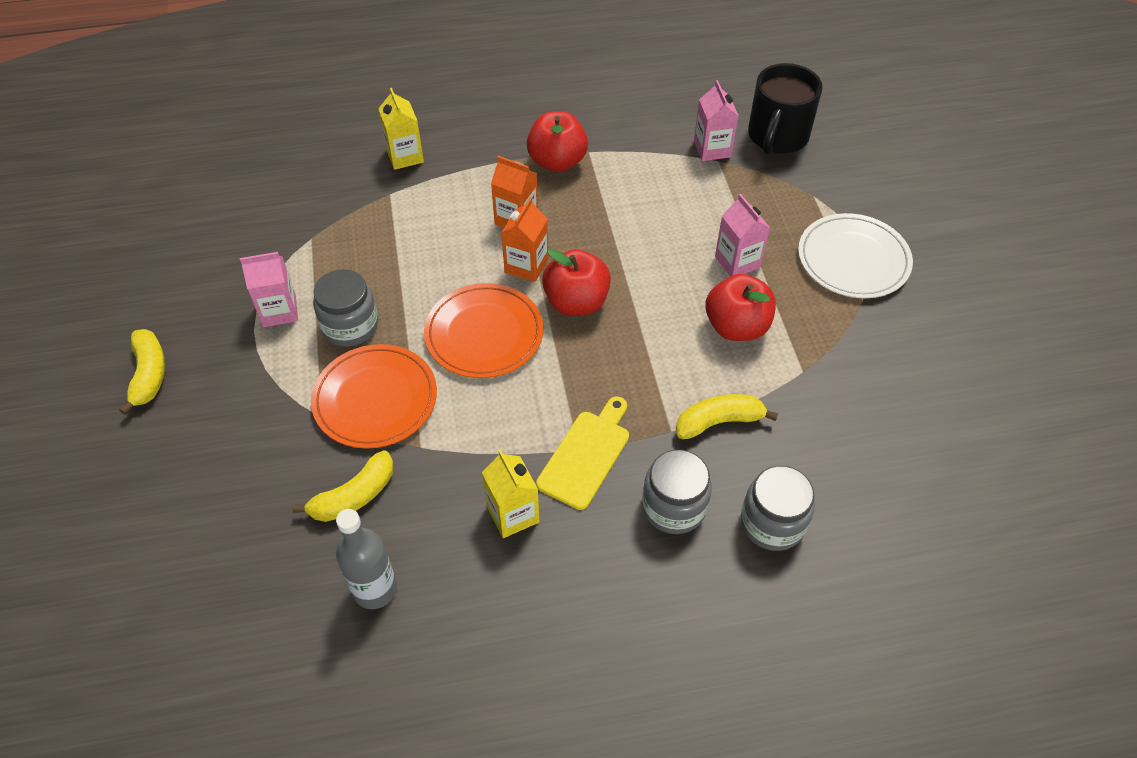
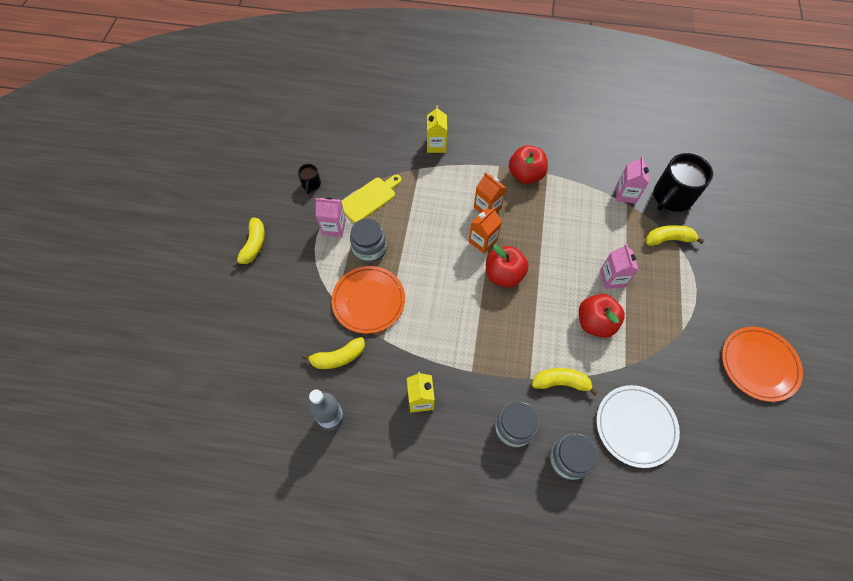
camera: 20 degrees right, 10 degrees up
orange plate [424,283,543,378] -> orange plate moved to [722,327,803,402]
yellow cutting board [536,396,629,510] -> yellow cutting board moved to [342,175,402,223]
white plate [798,213,913,298] -> white plate moved to [596,385,680,468]
none -> black mug [298,164,321,194]
none -> yellow banana [646,225,705,246]

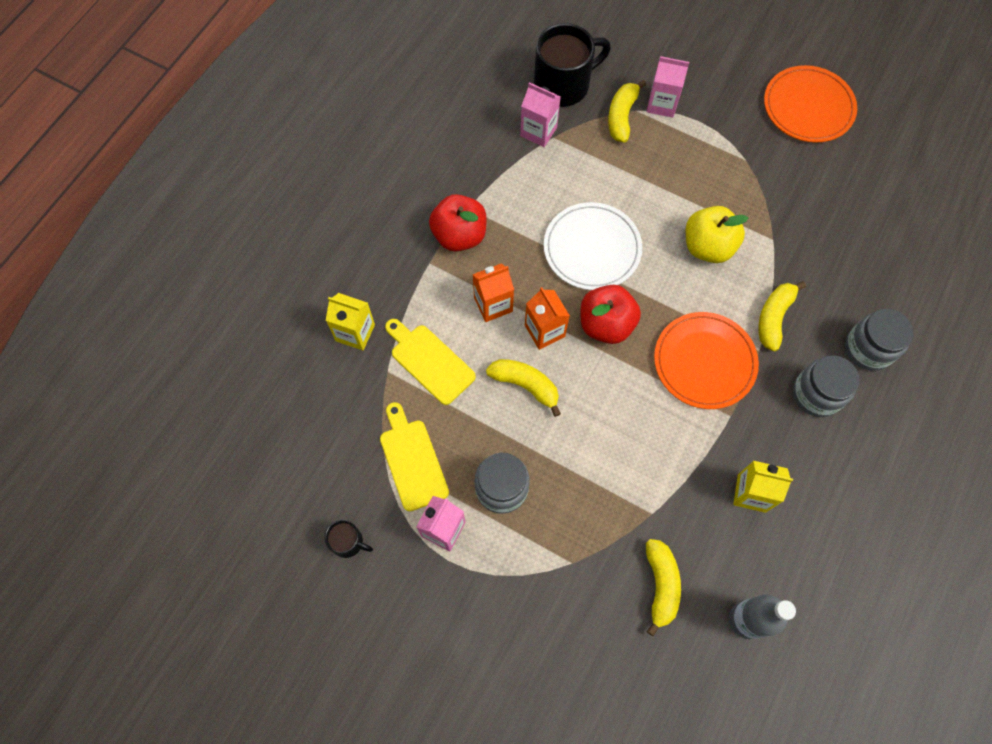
camera: 70 degrees left, 5 degrees up
yellow banana [232,217,265,267] -> yellow banana moved to [486,359,561,417]
orange plate [331,266,405,334] -> orange plate moved to [654,312,759,409]
red apple [579,294,625,338] -> yellow apple [686,206,748,263]
white plate [596,385,680,468] -> white plate moved to [544,202,642,290]
pink carton [600,244,638,289] -> pink carton moved to [646,56,689,118]
black mug [654,153,713,212] -> black mug turned 90 degrees counterclockwise [534,23,611,107]
none -> yellow cutting board [385,319,476,405]

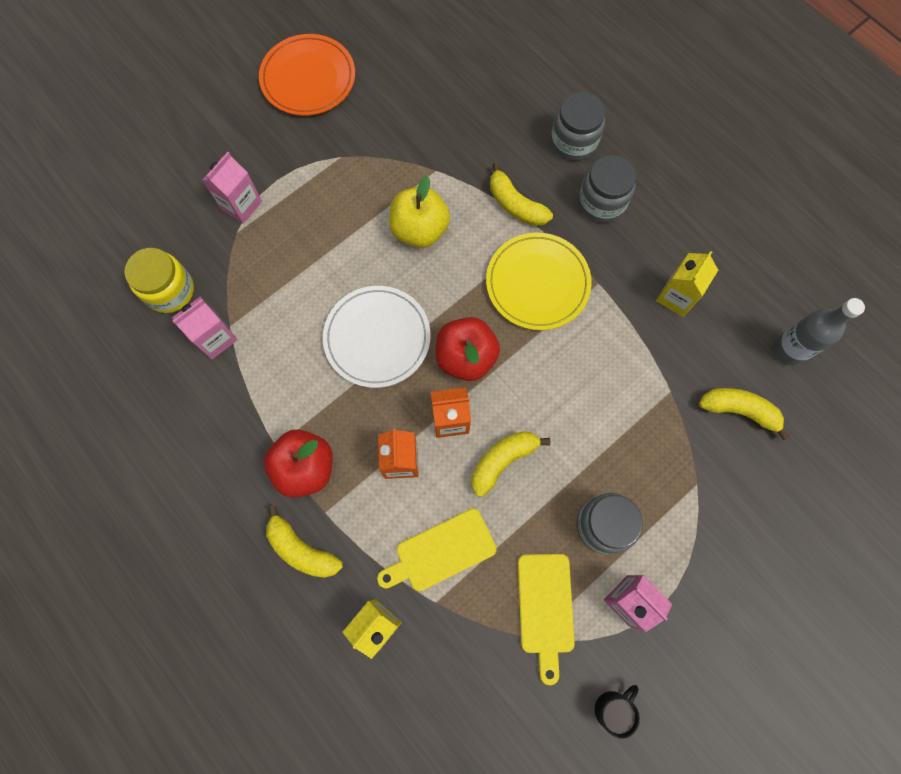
camera: 70 degrees left, 5 degrees up
yellow cutting board [380,402,449,511] -> yellow cutting board turned 90 degrees counterclockwise [518,554,575,685]
black mug [534,23,611,107] -> yellow jar [125,248,194,313]
yellow banana [608,80,646,143] -> yellow banana moved to [266,505,343,578]
orange plate [654,312,759,409] -> yellow plate [486,233,592,330]

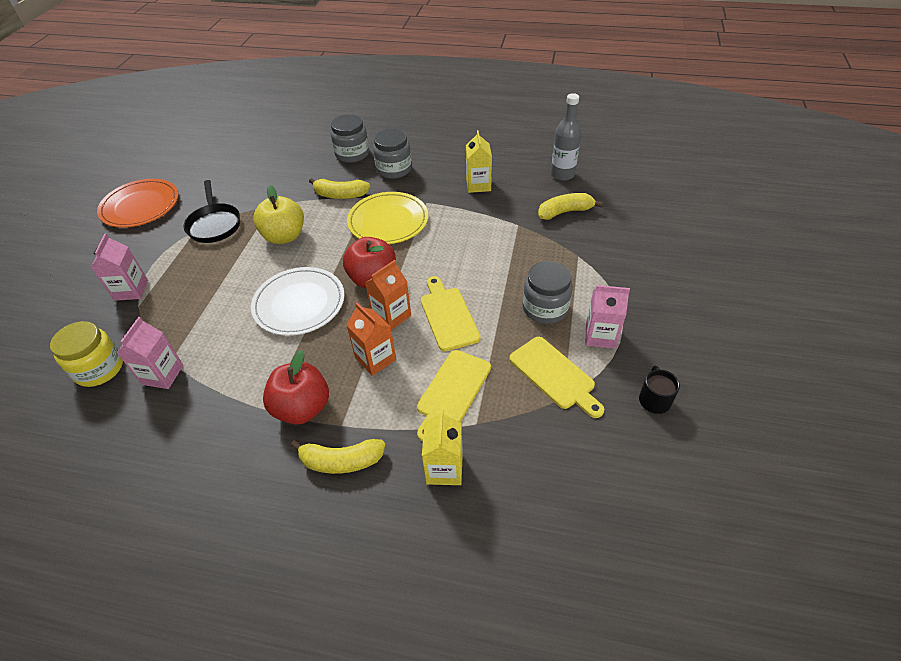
camera: 35 degrees left, 25 degrees down
yellow banana [472,431,551,497] -> yellow cutting board [421,276,481,351]
none -> black pan [183,180,240,243]

